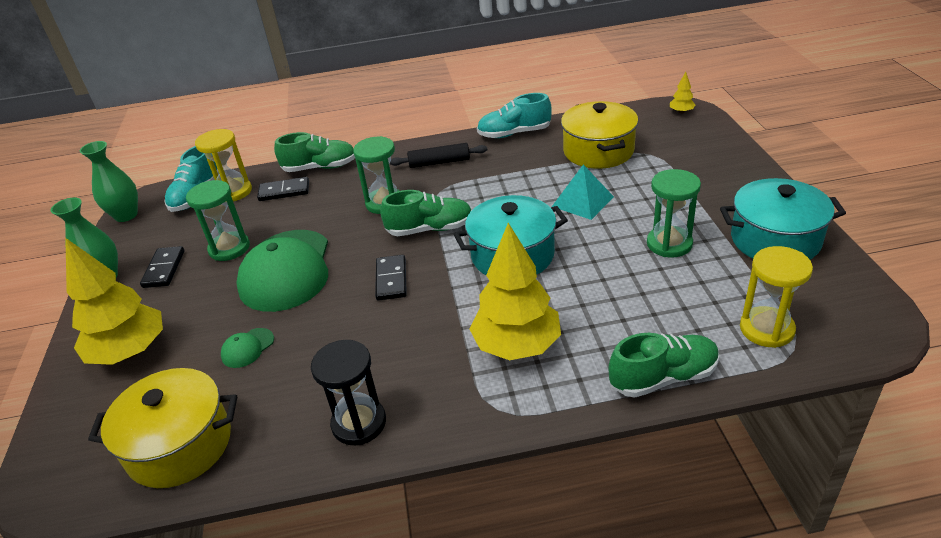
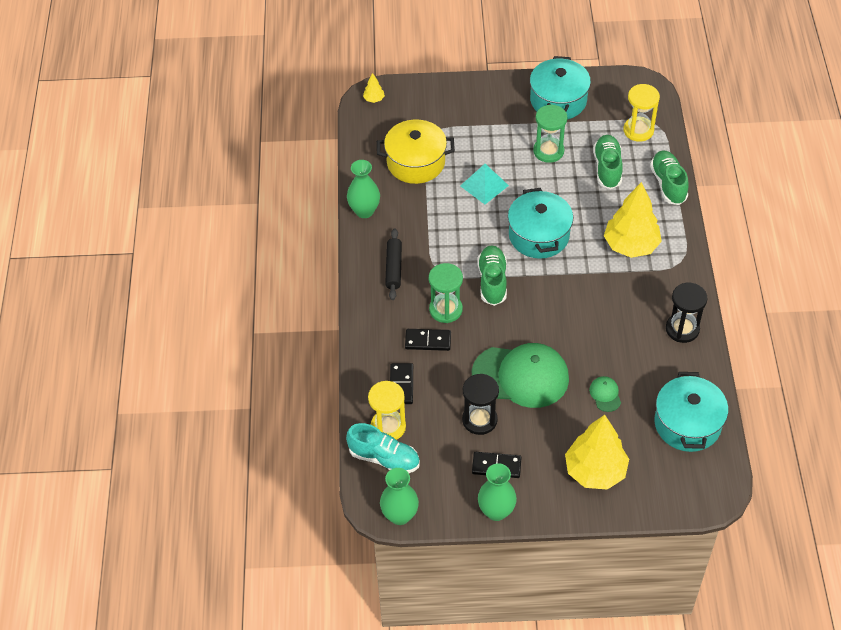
camera: 85 degrees left, 15 degrees up
yellow pot [88,368,237,488] -> turquoise pot [654,372,728,452]
green hourglass [186,180,250,261] -> black hourglass [462,374,499,435]
green cap [221,328,274,368] -> green cap turned 150 degrees counterclockwise [589,376,621,412]
green shoe [274,132,355,172] -> green shoe moved to [593,135,623,189]
black domino [375,255,407,300] -> black domino moved to [405,329,451,351]
turquoise shoe [477,93,552,138] -> green vase [347,160,380,218]

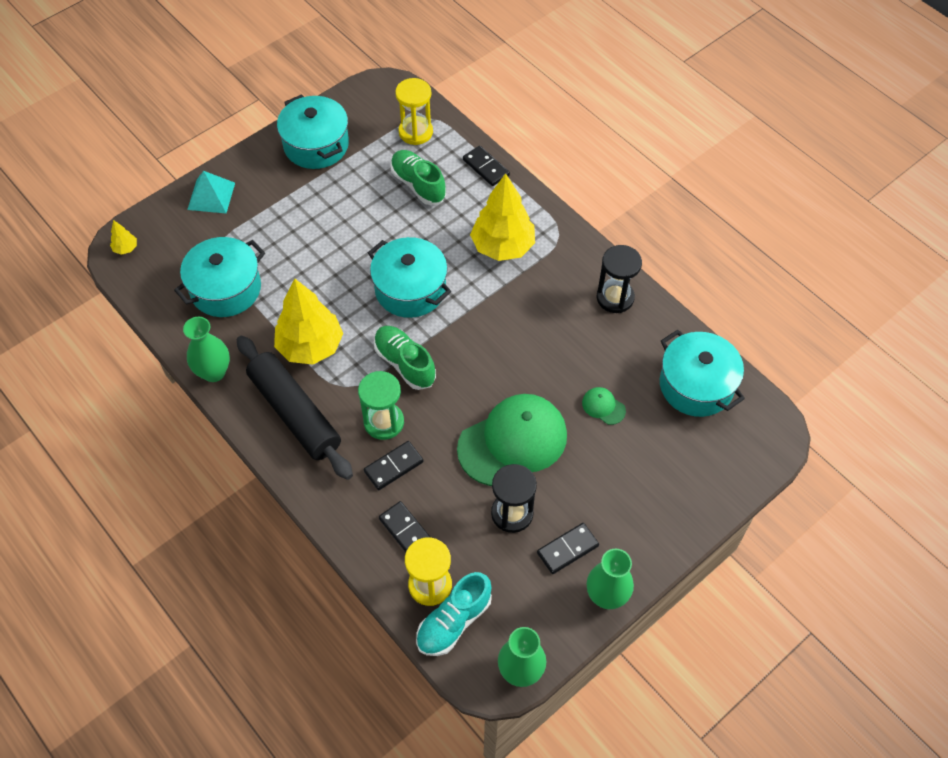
camera: 40 degrees left, 5 degrees up
turquoise shoe [346,423,420,473] -> turquoise shoe turned 150 degrees clockwise [416,572,492,656]
yellow pot [377,119,455,184] -> turquoise pot [174,237,265,317]
black rolling pin [385,228,402,300] -> black rolling pin [237,336,353,480], size x1.83
turquoise pyramid [460,164,509,204] -> turquoise pyramid moved to [187,171,235,213]
green hourglass [533,105,567,163] -> none
yellow tree [565,415,629,490] -> yellow tree moved to [274,279,343,365]
green shoe [650,151,688,205] -> black domino [463,146,510,186]

